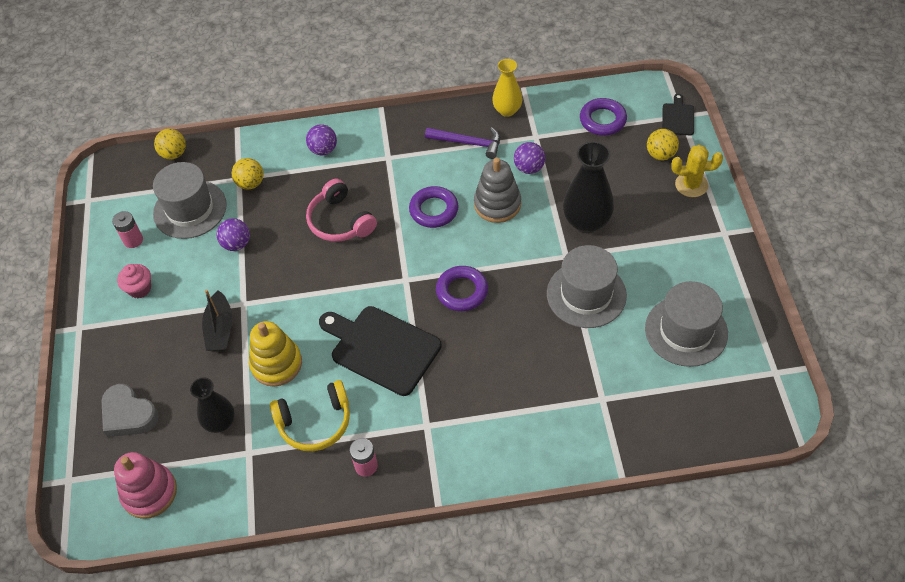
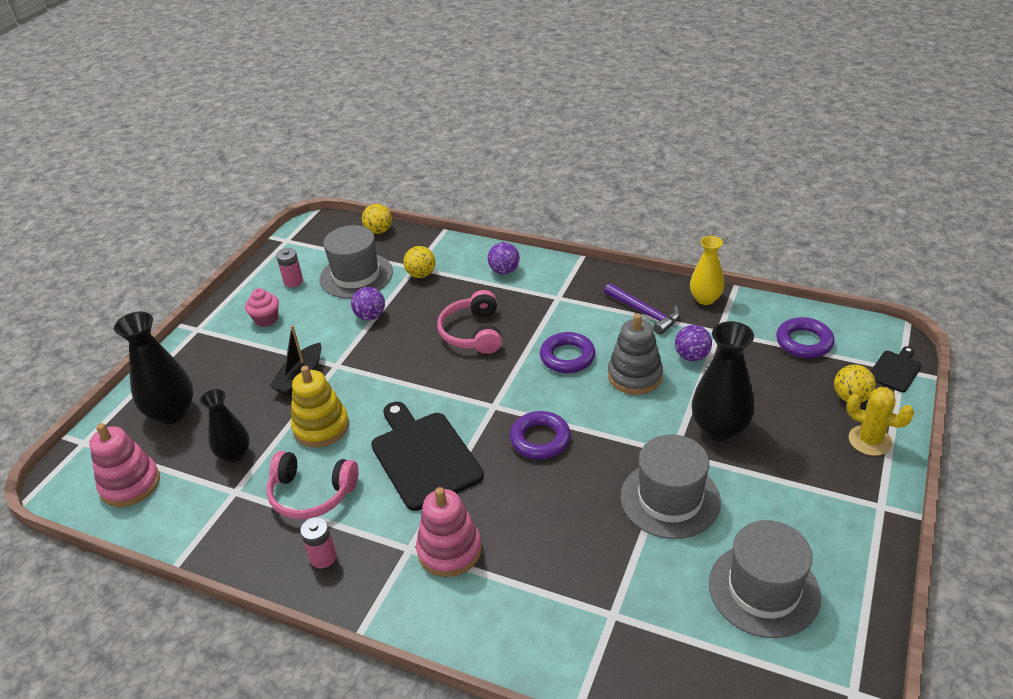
camera: 30 degrees right, 15 degrees down
grey heart [102,384,159,437] -> black vase [114,312,194,424]
yellow headphones [270,380,350,451] -> pink headphones [267,451,359,519]
none -> pink stacking toy [416,487,482,577]

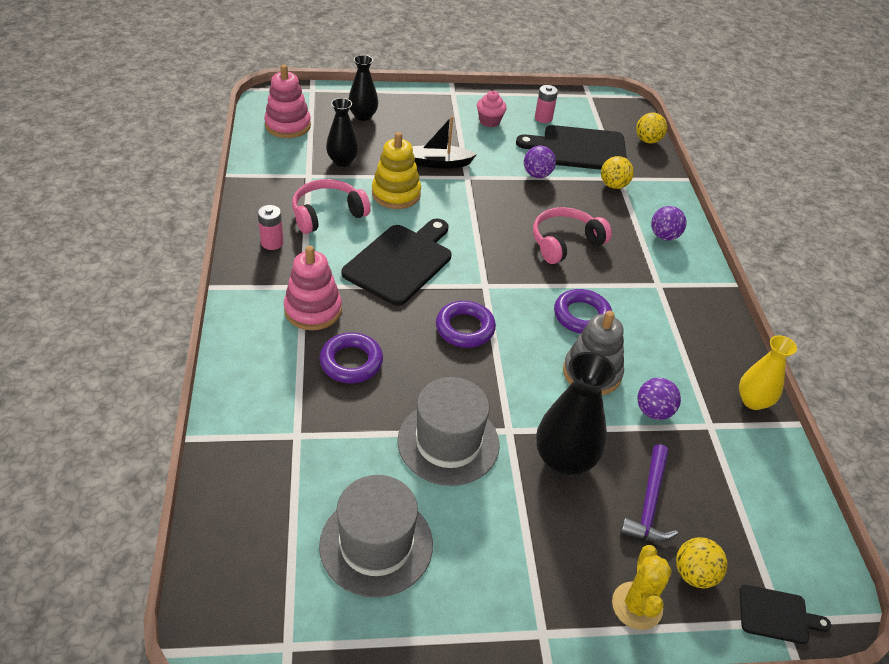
camera: 55 degrees right, 5 degrees up
black vase [114,312,194,424] -> black vase [349,55,378,121], size x0.65
pink headphones [267,451,359,519] -> pink headphones turned 75 degrees clockwise [292,179,371,234]
grey hat [320,225,393,298] -> black cutting board [516,125,627,170]
purple hammer [604,283,680,335] -> purple hammer moved to [620,444,678,542]
purple ring [776,317,834,358] -> purple ring moved to [319,332,383,383]

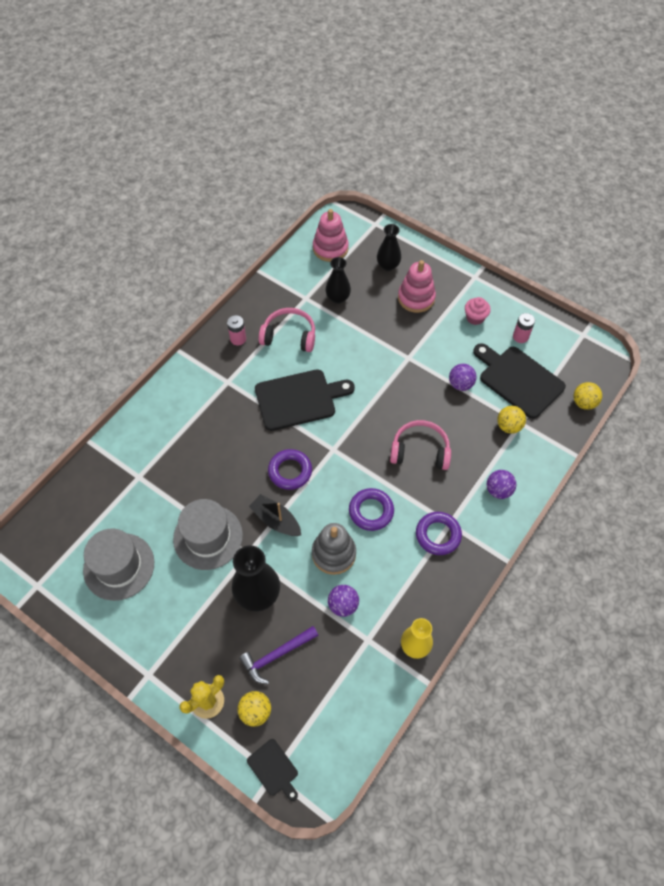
camera: 45 degrees right, 15 degrees up
pink stacking toy [284,246,342,330] -> pink stacking toy moved to [398,260,436,313]
purple ring [319,332,383,383] -> purple ring moved to [416,512,462,555]
yellow stacking toy [372,132,421,209] -> none
black boat [412,116,477,169] -> black boat moved to [249,494,301,536]

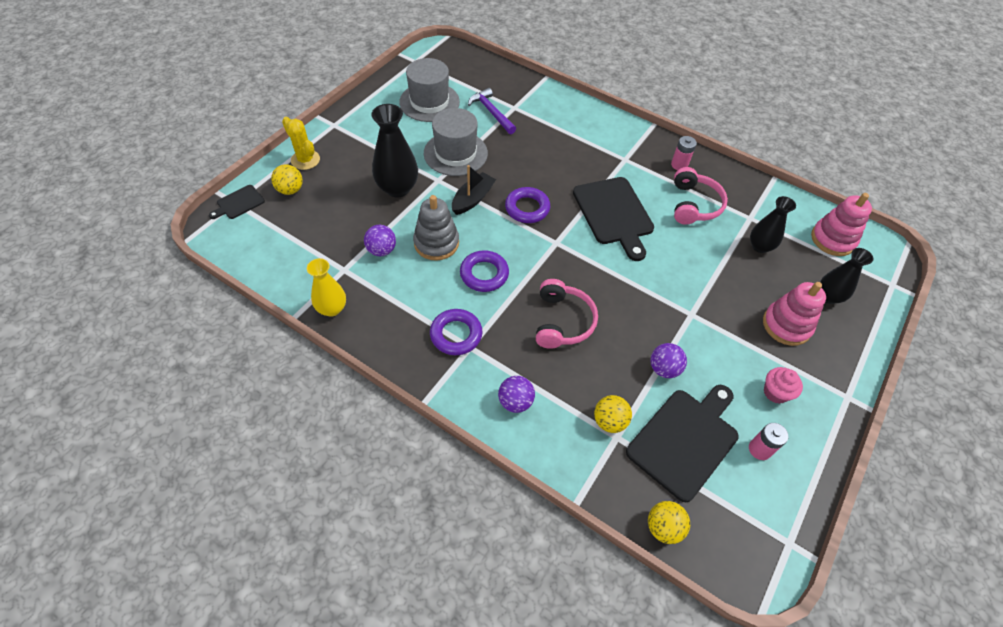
camera: 85 degrees right, 5 degrees down
purple hammer [239,626,319,684] -> purple hammer moved to [468,88,516,134]

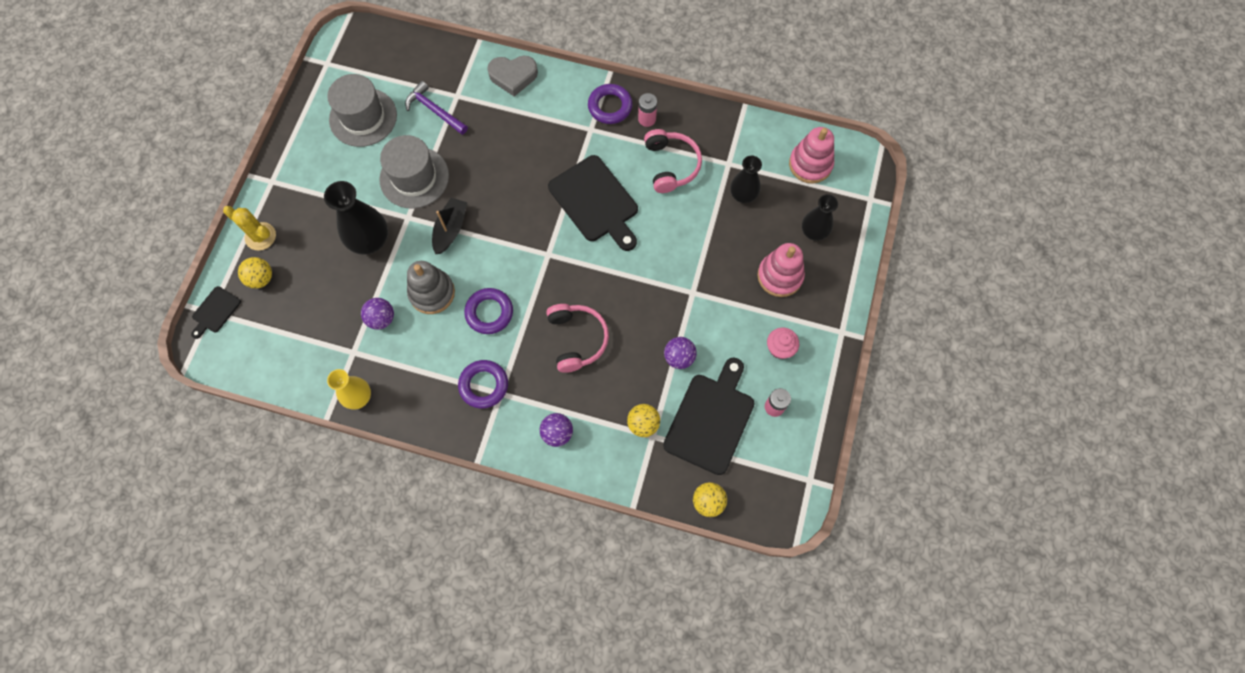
camera: 15 degrees left, 15 degrees up
purple ring [505,187,550,223] -> purple ring moved to [588,84,633,124]
none -> grey heart [487,56,538,97]

